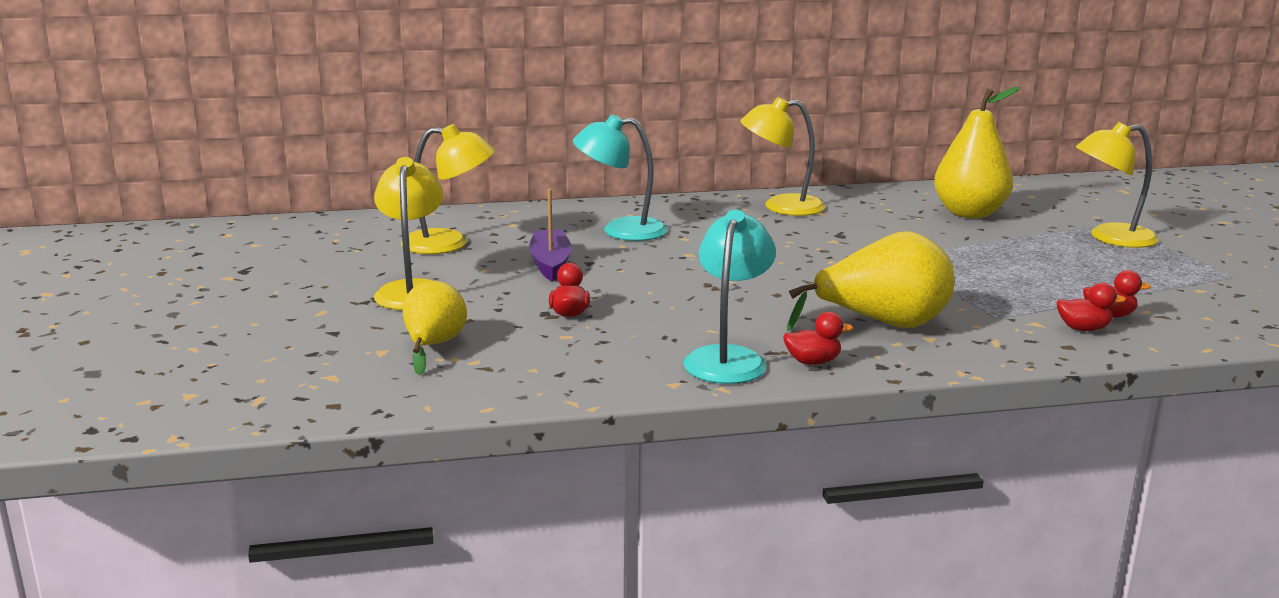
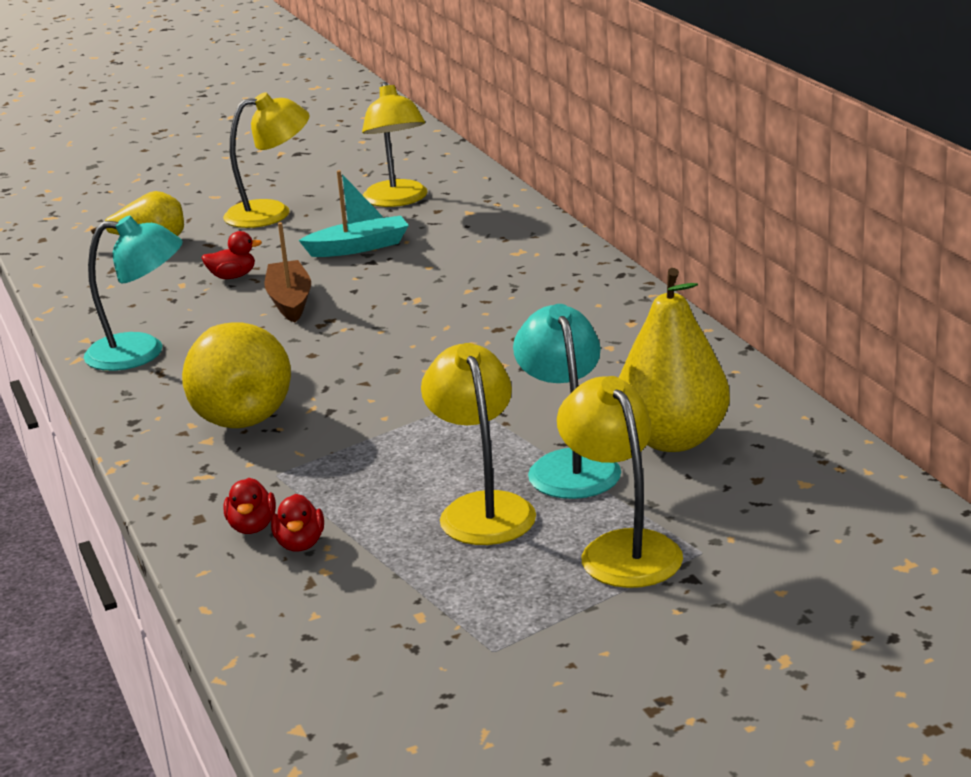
camera: 80 degrees right, 5 degrees up
purple boat [529,189,572,282] -> turquoise boat [299,170,409,257]
turquoise lamp [573,114,668,241] -> turquoise lamp moved to [513,304,621,499]
yellow lamp [740,97,825,216] -> yellow lamp moved to [421,343,536,545]
red duck [783,312,853,365] -> none
none -> brown boat [264,222,311,323]

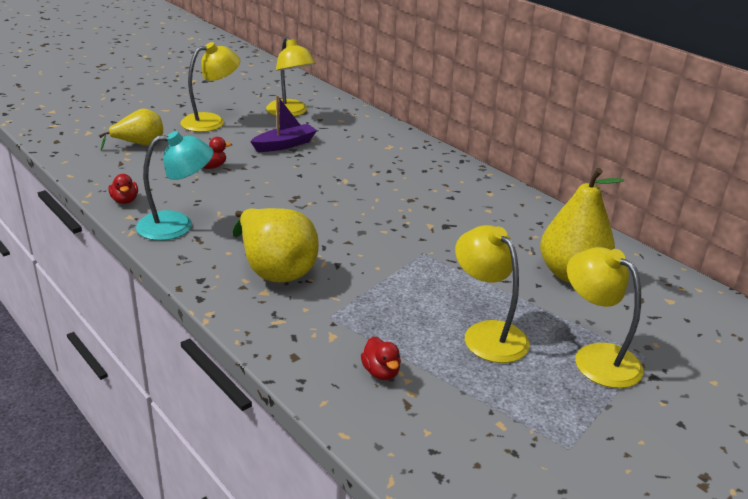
camera: 20 degrees left, 5 degrees up
red duck [223,478,276,534] -> red duck moved to [108,174,138,204]
brown boat [264,222,311,323] -> none
turquoise boat [299,170,409,257] -> purple boat [250,95,317,152]
turquoise lamp [513,304,621,499] -> none

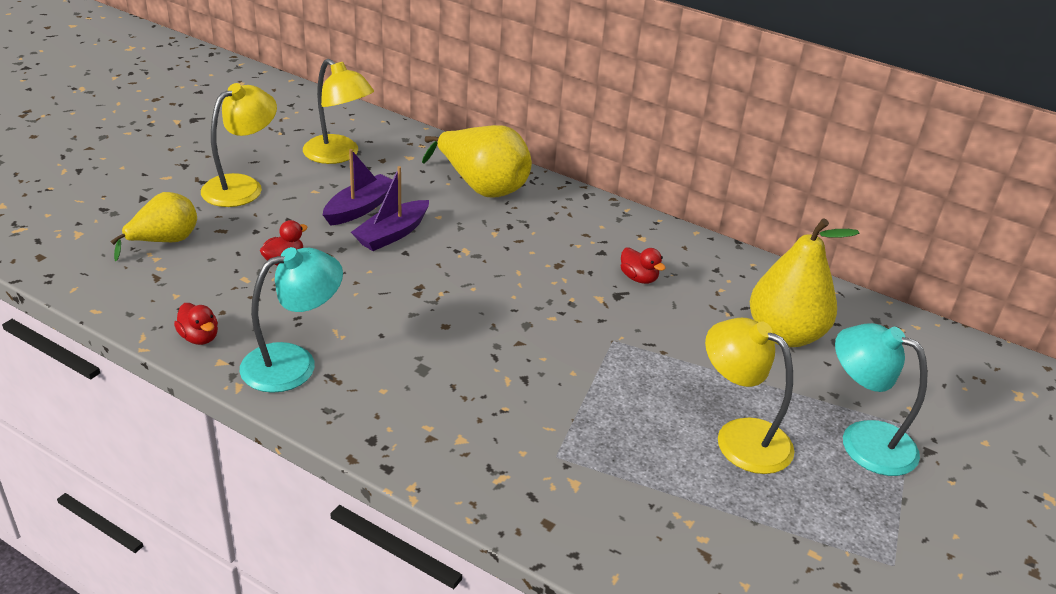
camera: 20 degrees left, 5 degrees up
yellow pear [233,208,319,282] -> yellow pear moved to [422,125,532,197]
red duck [361,337,401,380] -> red duck moved to [620,248,666,284]
yellow lamp [567,247,644,388] -> turquoise lamp [835,323,928,476]
none -> purple boat [351,166,429,251]

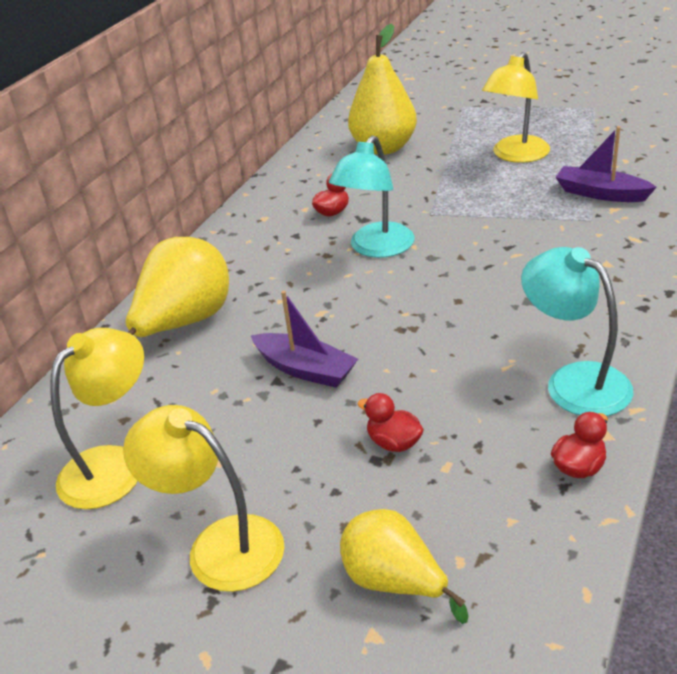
camera: 90 degrees left, 0 degrees up
purple boat [323,149,392,226] -> purple boat moved to [556,126,657,202]
turquoise lamp [835,323,928,476] -> turquoise lamp moved to [329,136,414,258]

